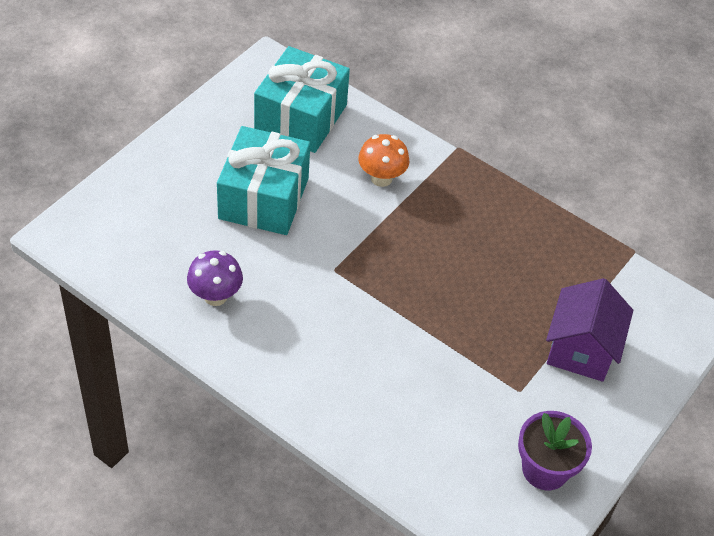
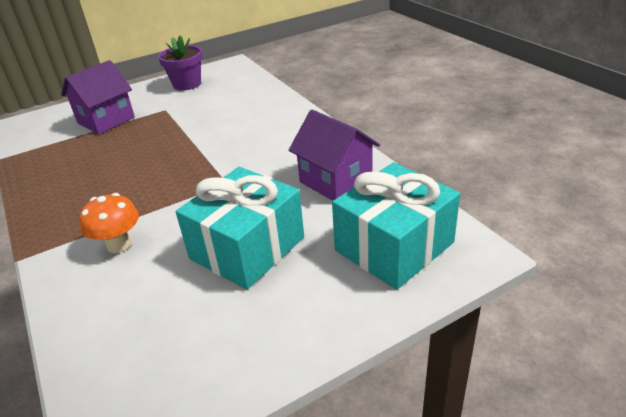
camera: 150 degrees left, 15 degrees down
purple mushroom [187,250,243,306] -> purple house [289,109,380,201]
turquoise gift [254,46,350,153] -> turquoise gift moved to [332,162,460,289]

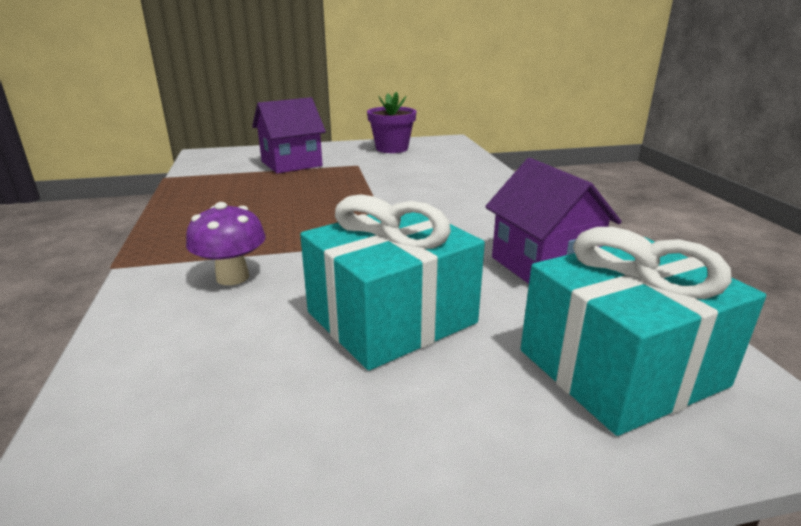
camera: 15 degrees right, 10 degrees down
orange mushroom [79,193,139,253] -> purple mushroom [186,202,266,285]

